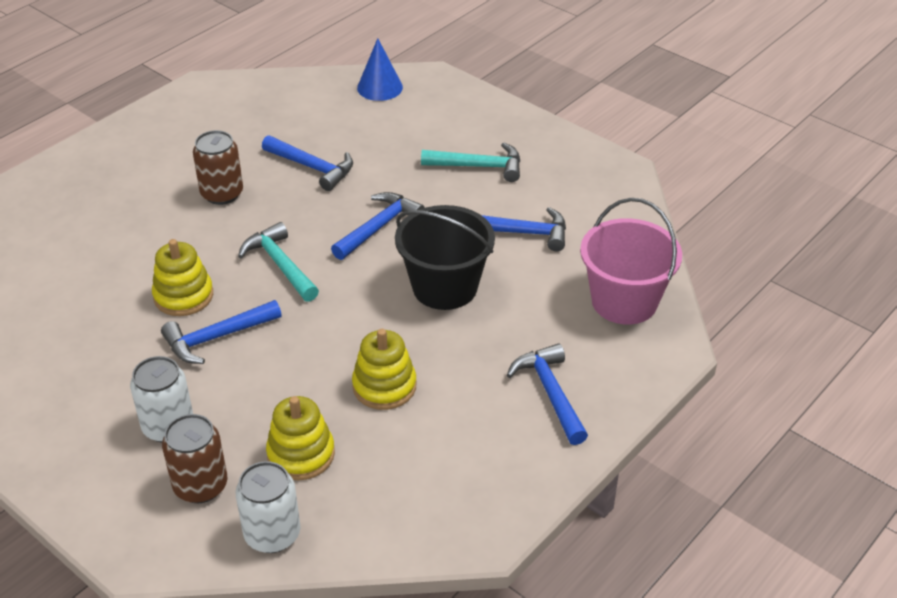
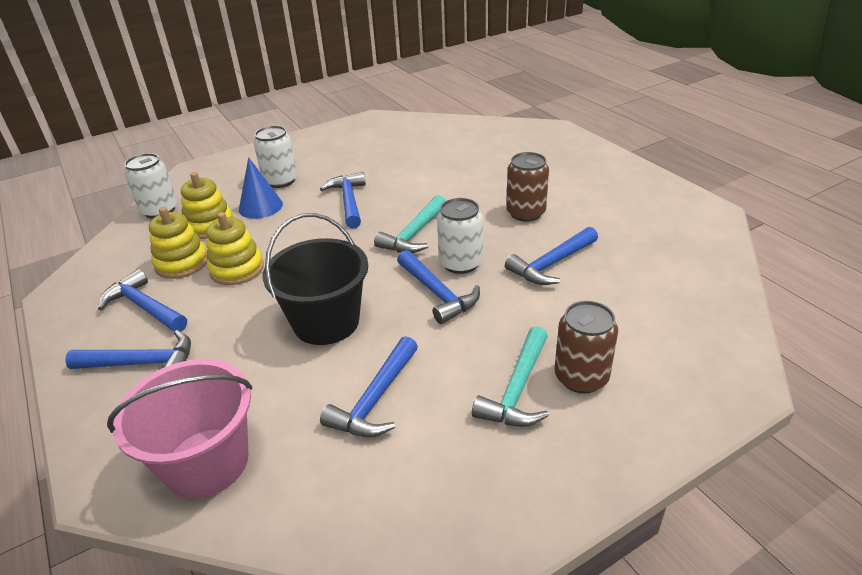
camera: 110 degrees right, 5 degrees down
yellow stacking toy [152,239,213,316] -> yellow stacking toy moved to [149,207,208,279]
brown can [162,414,227,503] -> brown can moved to [555,301,618,394]
turquoise hammer [238,222,319,302] -> turquoise hammer turned 135 degrees clockwise [374,195,446,253]
blue cone [357,38,403,101] -> blue cone moved to [239,157,283,219]
none -> blue hammer [98,269,187,332]
none -> white can [437,198,483,274]

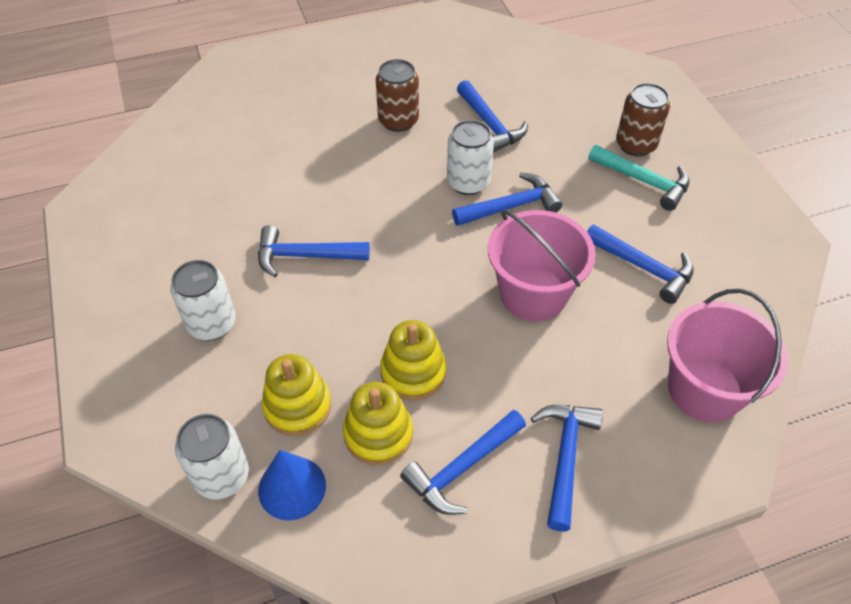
camera: 80 degrees left, 15 degrees up
blue cone [239,157,283,219] -> blue cone moved to [258,450,326,521]
black bucket [263,213,368,345] -> pink bucket [488,210,596,321]
turquoise hammer [374,195,446,253] -> none

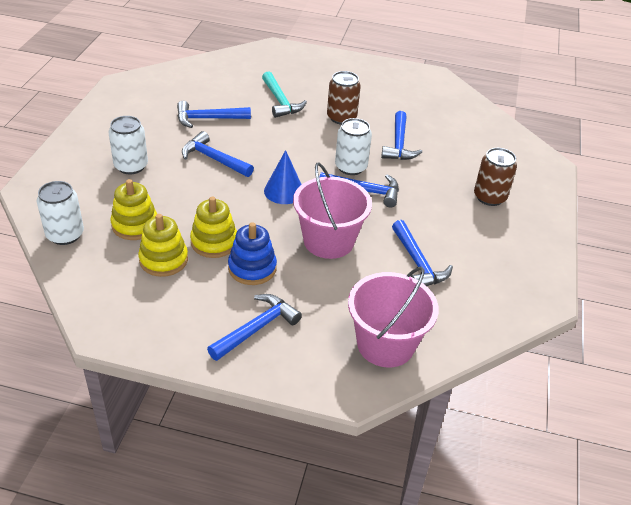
camera: 30 degrees right, 10 degrees down
blue cone [258,450,326,521] -> blue cone moved to [264,150,302,204]
blue hammer [400,410,526,515] -> blue hammer moved to [177,101,251,128]
turquoise hammer [588,145,690,211] -> turquoise hammer moved to [262,71,307,118]
none -> blue stacking toy [228,222,277,285]

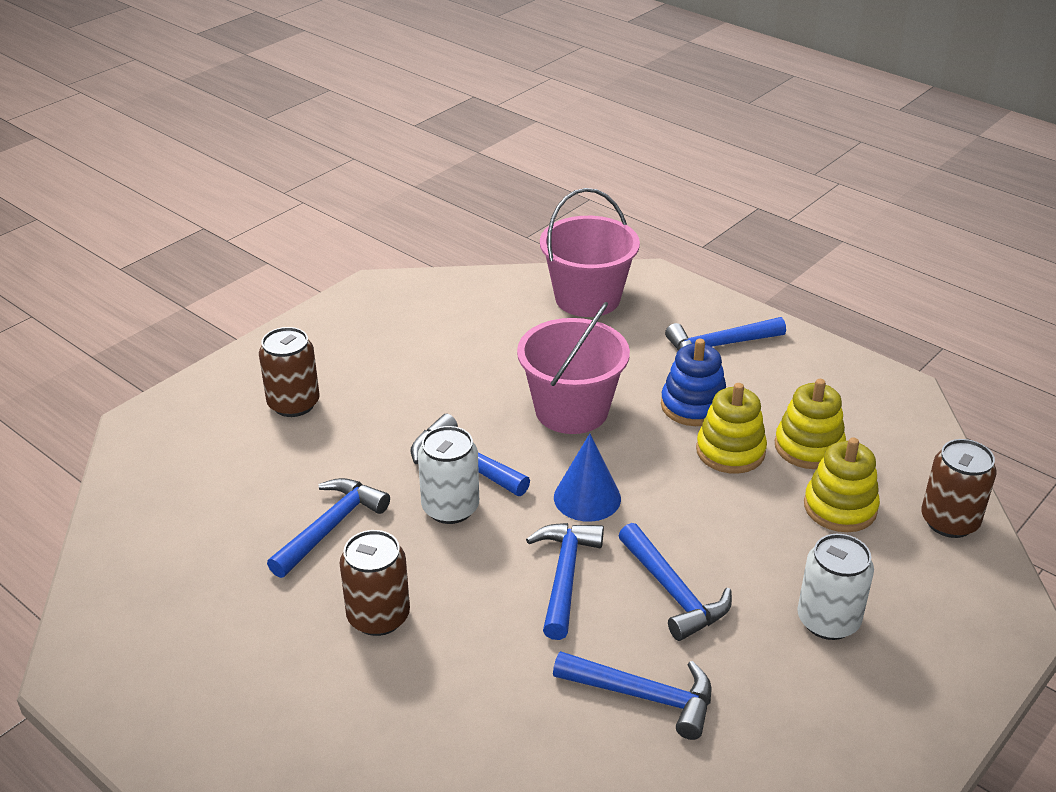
camera: 150 degrees left, 5 degrees down
white can [37,181,84,245] -> brown can [921,439,997,538]
turquoise hammer [262,71,307,118] -> none
blue hammer [392,220,453,286] -> blue hammer moved to [526,523,604,640]

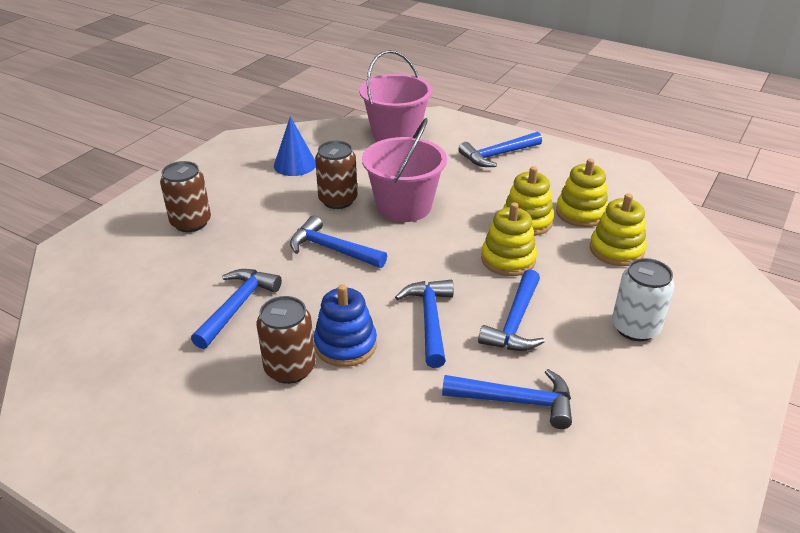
camera: 10 degrees left, 0 degrees up
white can [418,426,479,524] -> none
blue cone [554,434,621,522] -> blue cone moved to [274,116,316,176]
blue hammer [618,523,732,641] -> blue hammer turned 60 degrees clockwise [478,269,545,351]
blue stacking toy [661,339,726,426] -> blue stacking toy moved to [314,284,377,367]
brown can [921,439,997,538] -> brown can moved to [315,141,357,209]
none -> yellow stacking toy [481,202,537,276]

